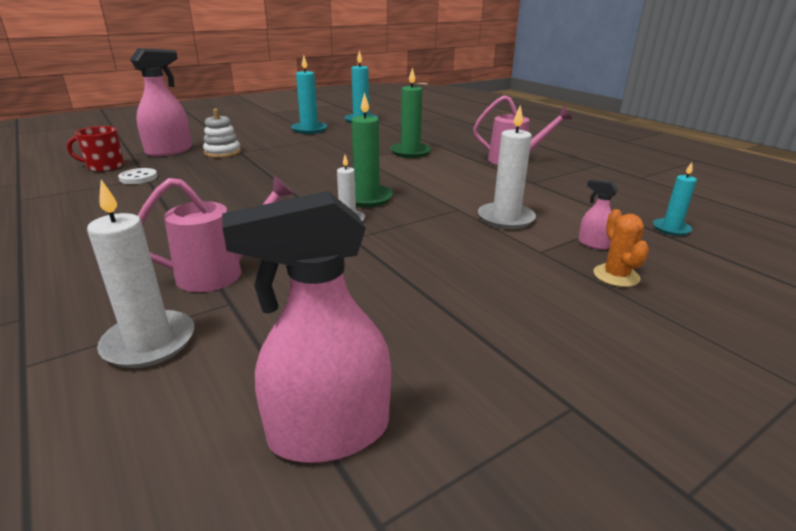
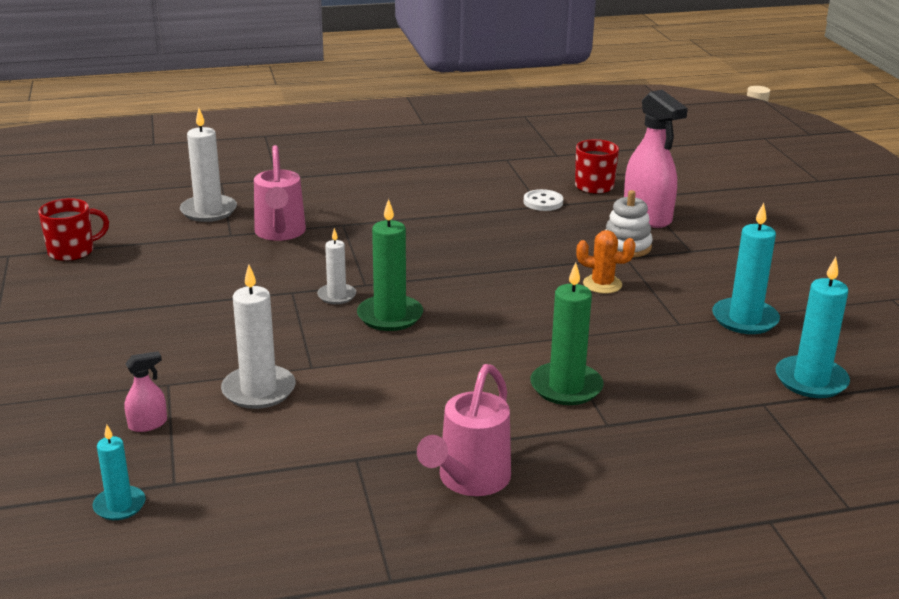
camera: 110 degrees right, 0 degrees up
pink spray bottle [222,191,391,463] -> red mug [38,198,109,261]
orange cactus [593,209,649,287] -> orange cactus moved to [576,230,636,294]

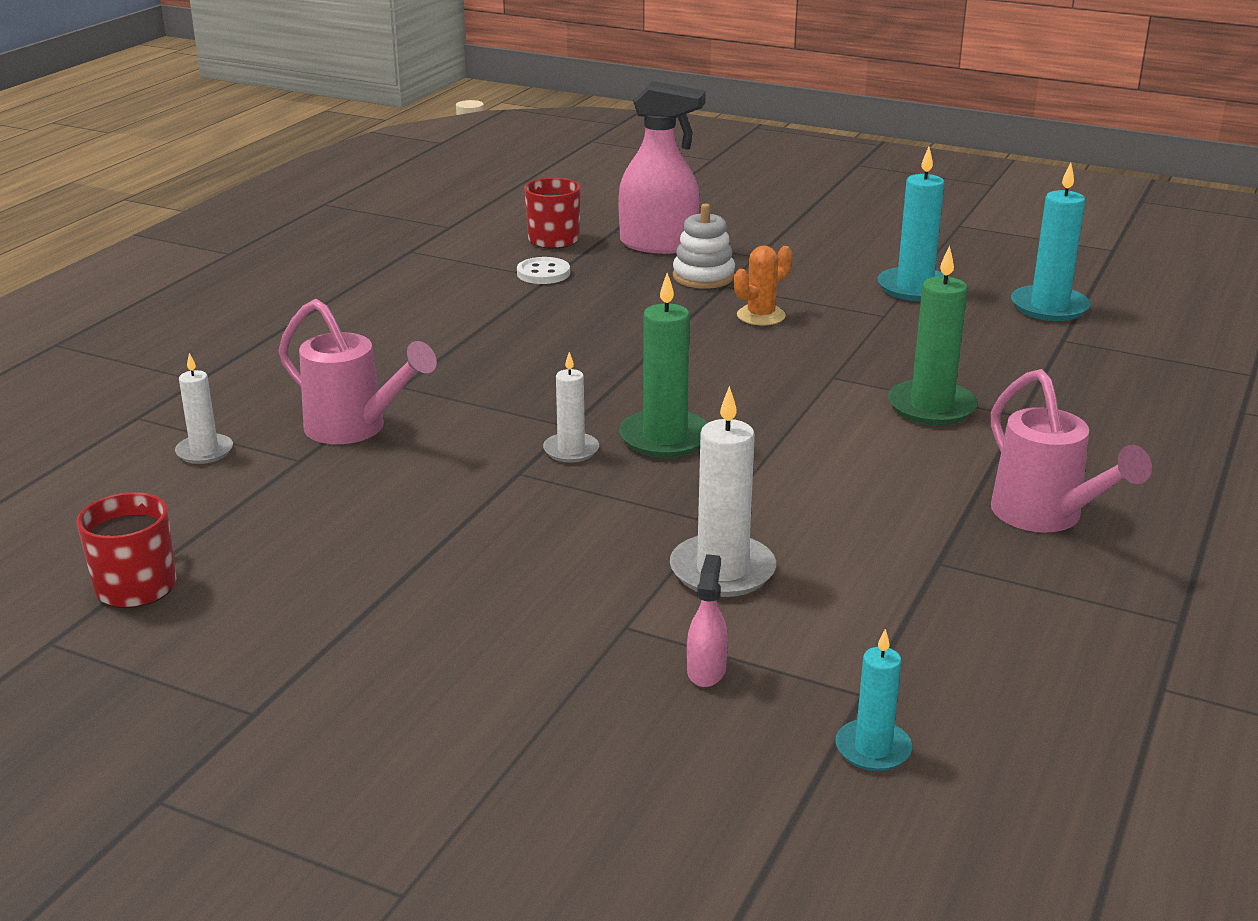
camera: 50 degrees left, 0 degrees up
white candle [180,108,237,222] -> white candle [175,353,233,464], size x0.60

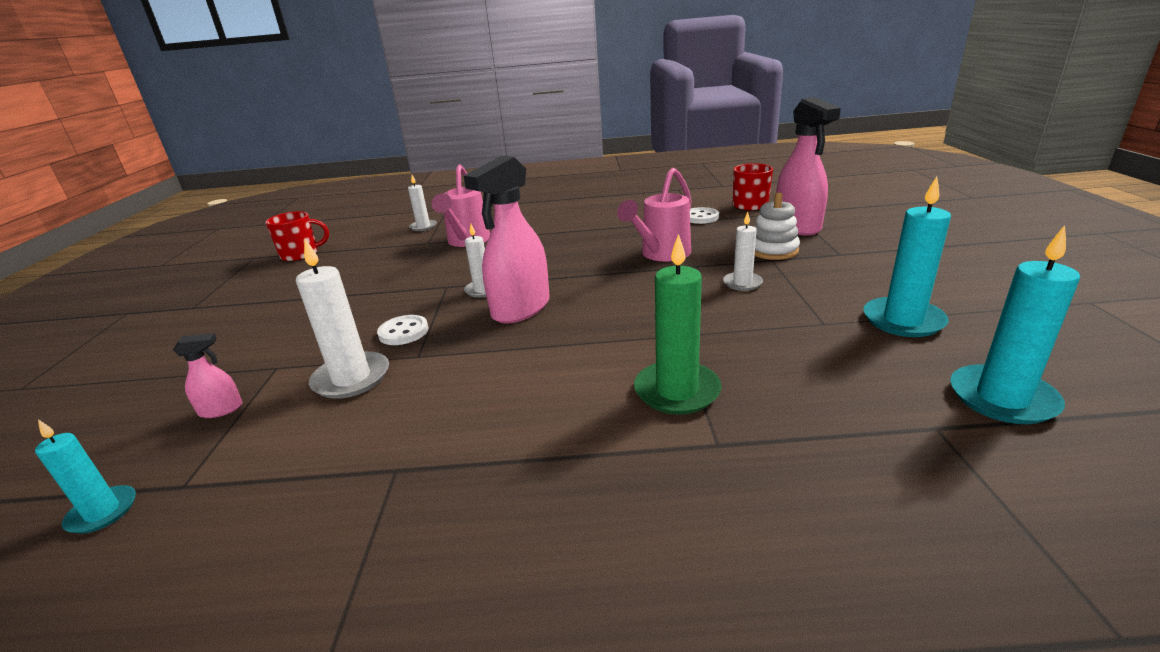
camera: 65 degrees right, 0 degrees up
green candle [619,273,708,458] -> pink spray bottle [464,156,550,323]
orange cactus [734,246,793,325] -> white candle [723,212,763,291]
pink watering can [991,369,1152,532] -> pink watering can moved to [617,168,692,262]
none -> white button [377,315,429,345]

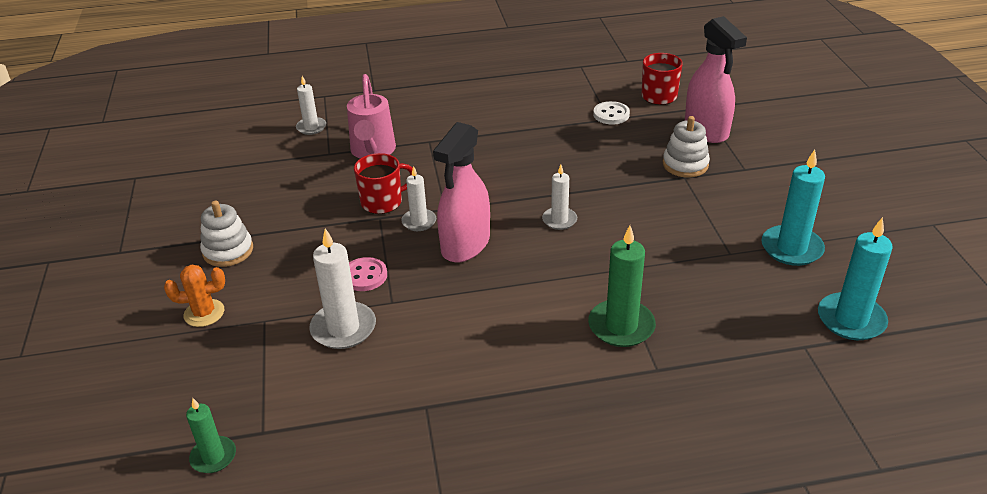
camera: 10 degrees left, 10 degrees up
turquoise candle [35,420,136,534] -> green candle [186,398,236,473]
pink spray bottle [173,333,242,418] -> none
red mug [265,211,329,262] -> red mug moved to [354,153,413,214]
white button [377,315,429,345] -> pink button [349,257,387,291]
pink watering can [617,168,692,262] -> none
white candle [723,212,763,291] -> white candle moved to [542,165,577,230]
none -> orange cactus [164,265,225,327]
none -> white stacking toy [200,201,253,267]

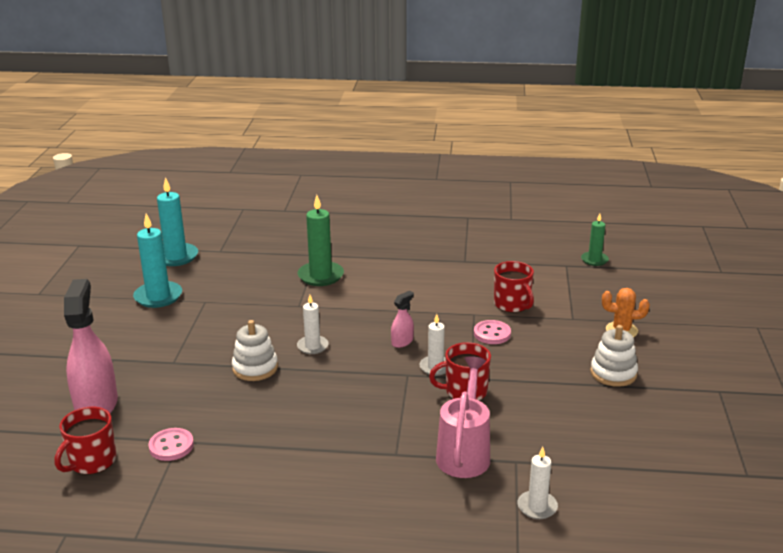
camera: 165 degrees left, 10 degrees down
white candle [309,228,376,349] -> red mug [494,261,534,313]
pink spray bottle [433,122,490,263] -> pink spray bottle [391,291,414,348], size x0.46
white button [593,101,630,125] -> pink button [149,428,194,461]
white stacking toy [663,116,710,177] -> white stacking toy moved to [232,320,278,381]

